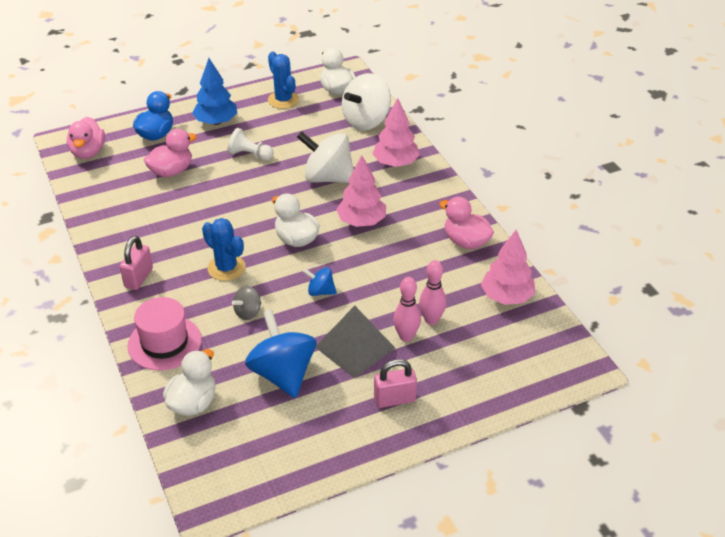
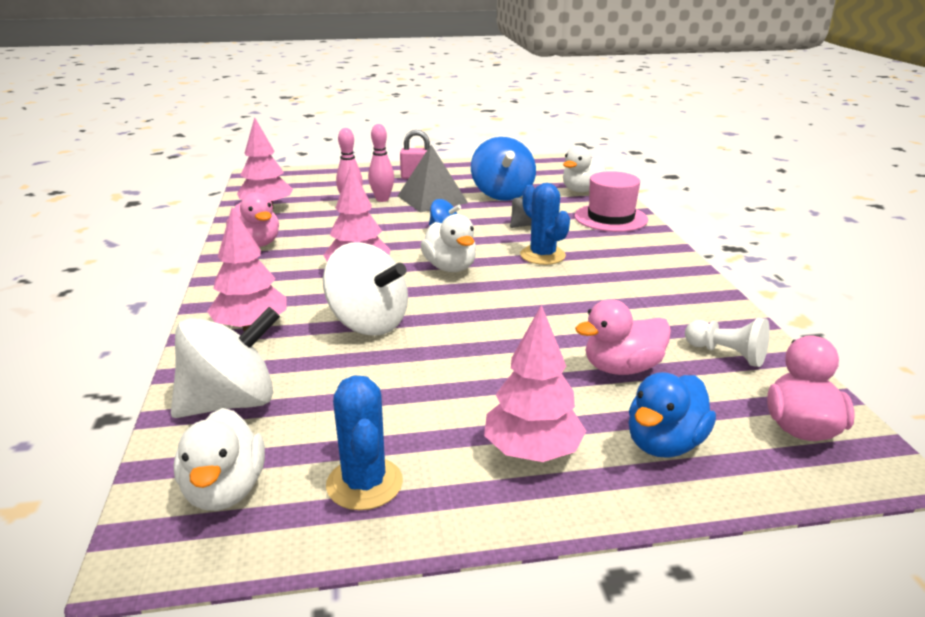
camera: 165 degrees left, 15 degrees down
pink padlock [120,236,153,290] -> none
blue tree [192,58,237,125] -> pink tree [484,305,586,462]
white pawn [227,128,274,161] -> white pawn moved to [685,318,770,367]

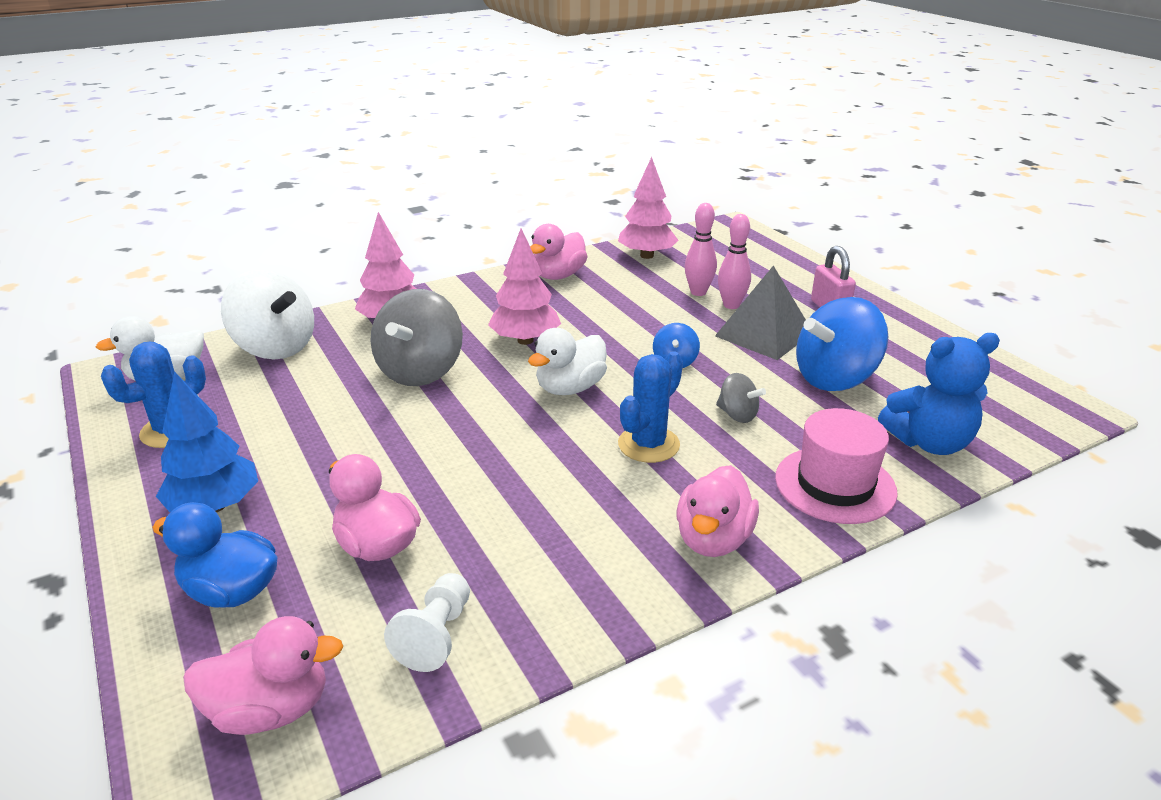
camera: 70 degrees right, 5 degrees up
white spinning top [323,242,408,336] -> grey spinning top [370,289,463,386]
pink tree [484,305,586,462] -> blue tree [156,371,258,512]
white duck [563,145,607,192] -> blue teddy bear [878,333,1000,455]
none -> pink duck [676,465,759,557]

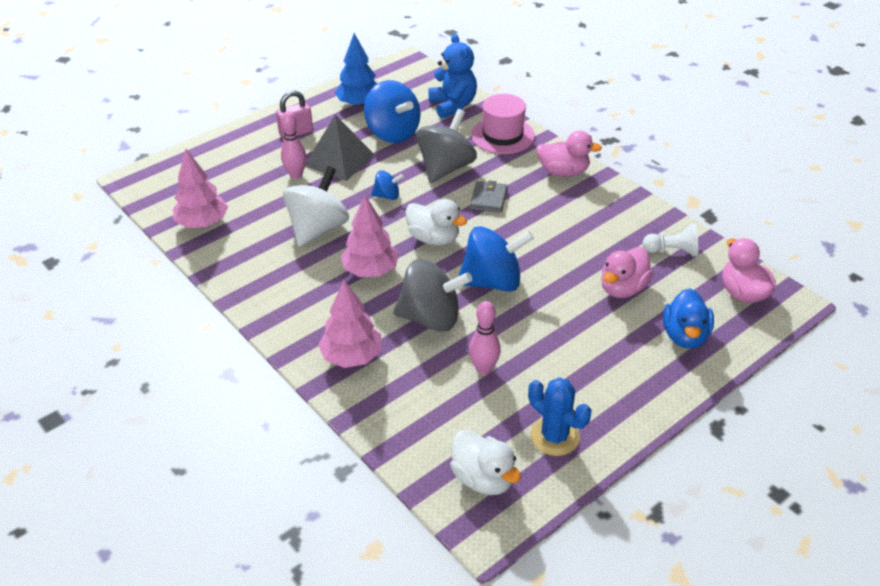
camera: 100 degrees left, 10 degrees up
blue tree [156,371,258,512] -> blue tree moved to [335,33,378,107]
white spinning top [221,269,314,359] -> white spinning top moved to [283,166,349,247]
pink duck [530,224,588,280] -> none
blue cactus [618,351,683,463] -> grey wallet [470,180,507,213]
pink bowling pin [685,203,717,296] -> pink bowling pin moved to [469,301,501,375]
grey spinning top [716,373,766,423] -> grey spinning top [416,109,477,183], size x2.04
none -> blue spinning top [459,226,534,292]

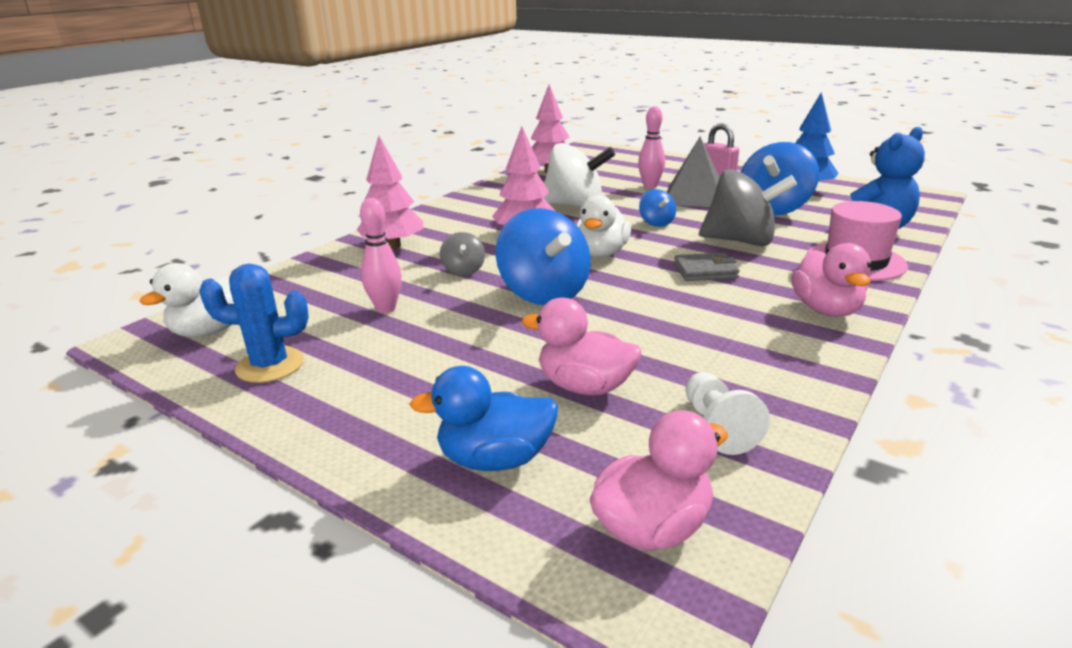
camera: 75 degrees right, 15 degrees down
grey spinning top [393,259,472,332] -> grey spinning top [440,232,485,276], size x0.49
blue cactus [528,378,591,456] -> blue cactus turned 60 degrees clockwise [199,264,309,383]

